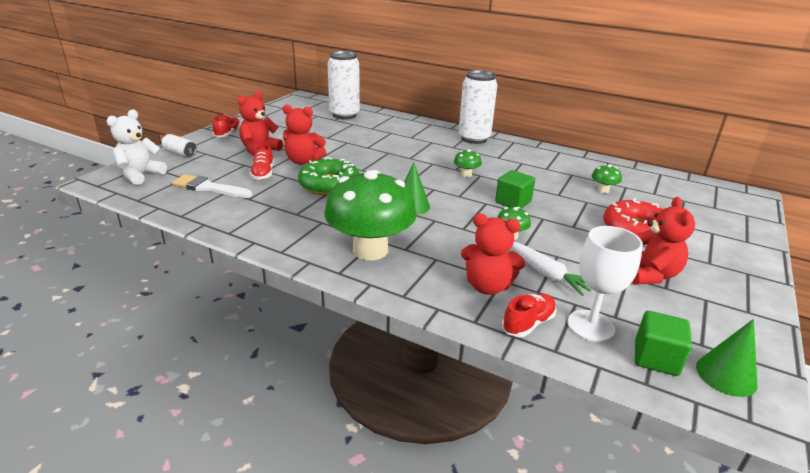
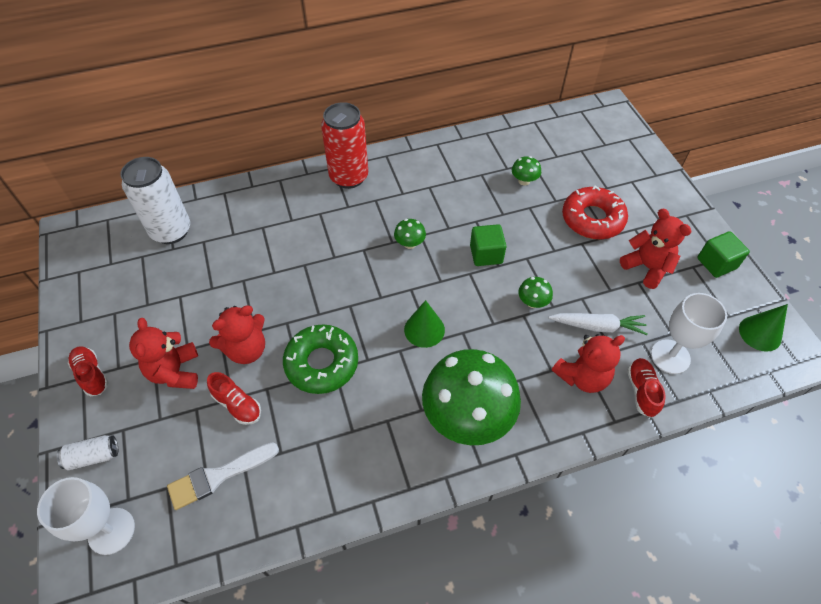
camera: 45 degrees left, 25 degrees up
white teddy bear [107,110,167,185] -> white goblet [37,477,135,555]
white can [458,70,497,144] -> red can [321,102,368,189]
green cube [635,311,692,376] -> green cube moved to [697,231,750,278]

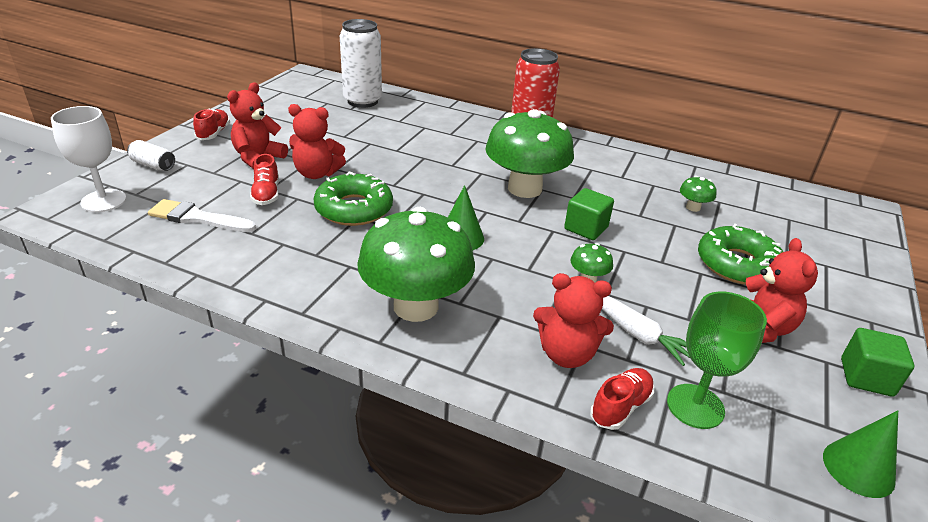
camera: 40 degrees right, 20 degrees down
green mushroom [394,219,426,249] -> green mushroom [485,109,574,198], size x2.47
red donut [562,186,628,239] -> green donut [698,224,783,285]
white goblet [651,293,727,374] -> green goblet [667,291,767,429]

